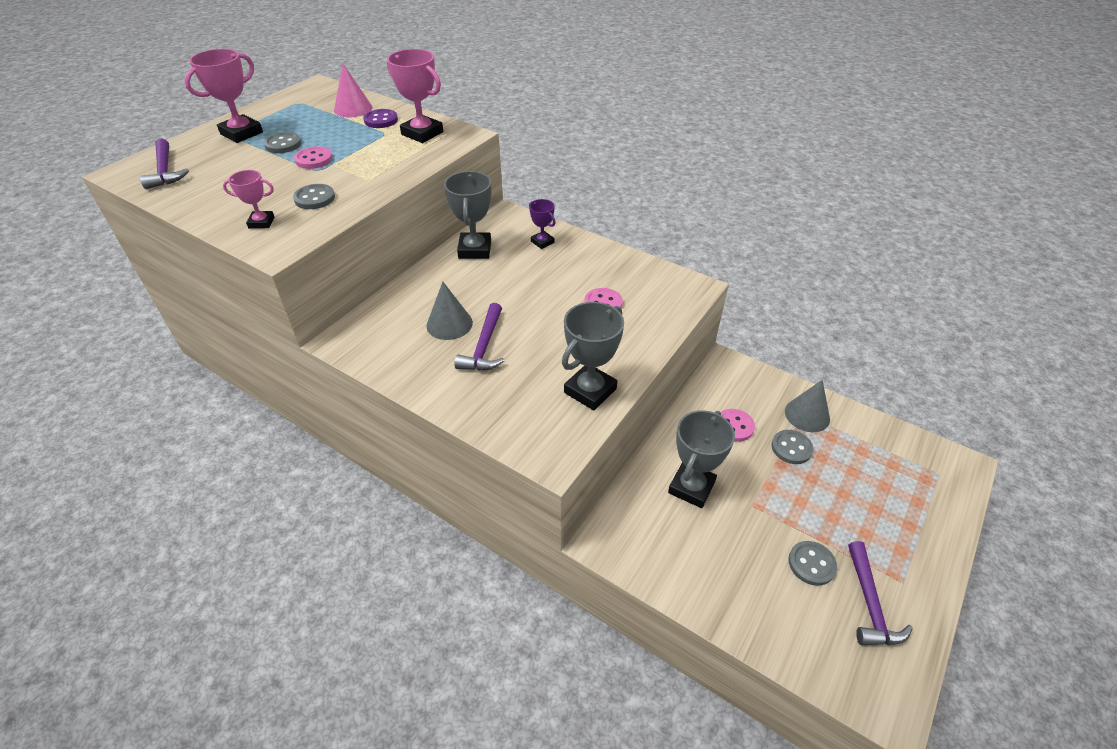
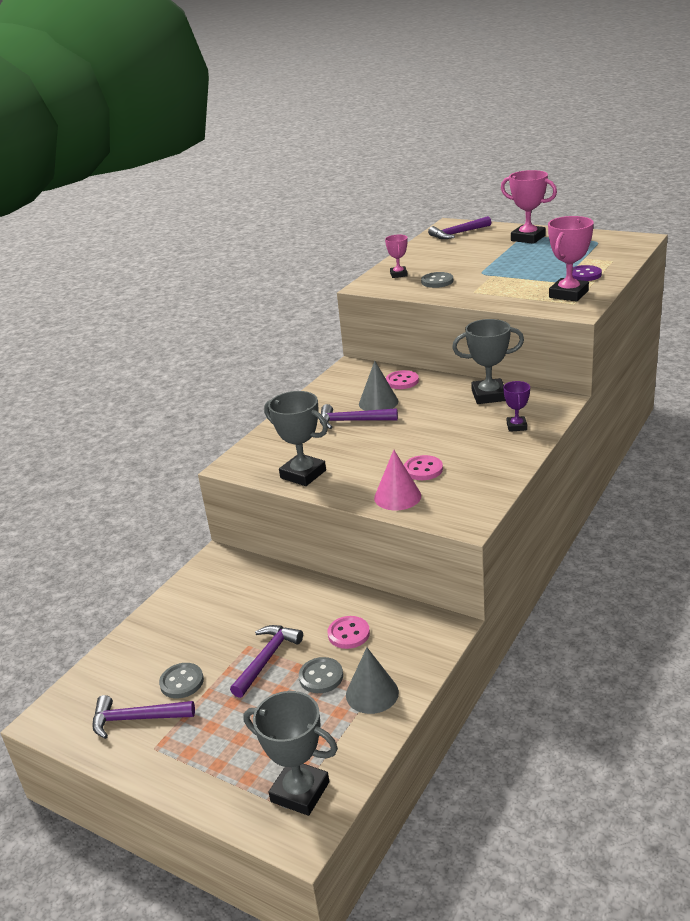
camera: 90 degrees right, 15 degrees down
grey button [264,132,301,153] -> none
pink button [294,146,333,169] -> pink button moved to [386,370,419,389]
pink cone [334,64,373,117] -> pink cone moved to [374,450,421,510]
purple trophy [529,199,556,249] -> purple trophy turned 45 degrees counterclockwise [503,381,530,432]
grey trophy [668,410,735,508] -> grey trophy moved to [244,691,338,816]
none -> purple hammer [230,625,303,698]

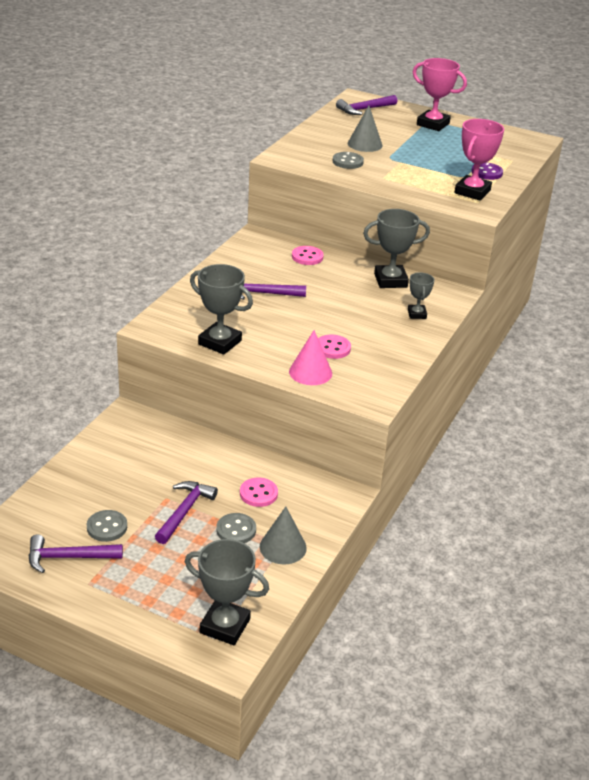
camera: 10 degrees left, 5 degrees up
grey cone [359,361,398,411] -> grey cone moved to [348,106,382,152]
pink trophy [385,234,408,278] -> none
purple trophy [503,381,530,432] -> grey trophy [408,272,434,319]

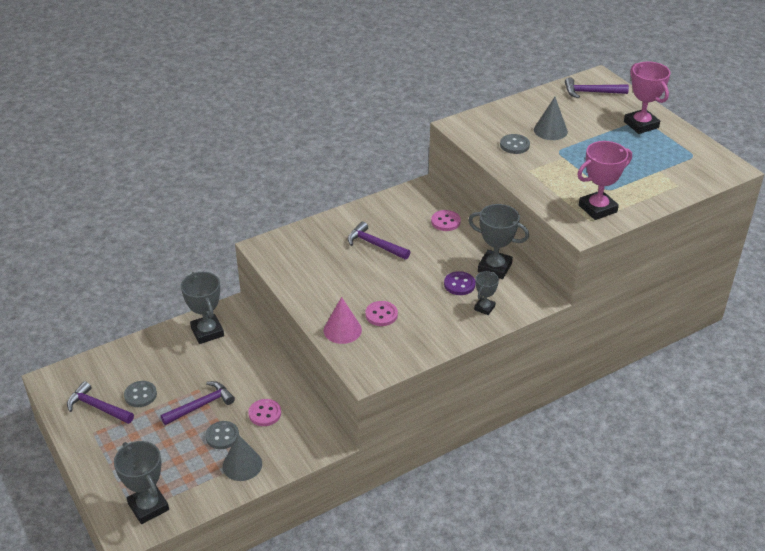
camera: 35 degrees right, 5 degrees up
grey trophy [190,264,253,355] -> grey trophy moved to [181,272,224,344]
purple button [472,163,503,180] -> purple button moved to [444,271,476,295]

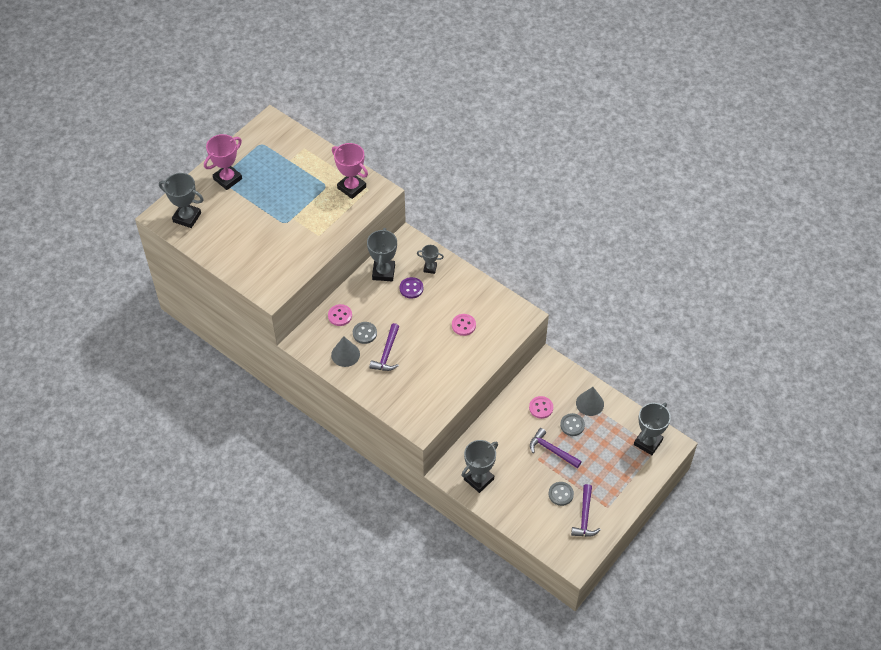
camera: 110 degrees left, 15 degrees up
pink cone [324,297,362,344] -> none
grey button [500,134,530,154] -> grey button moved to [353,322,377,344]
grey cone [534,97,568,140] -> grey cone moved to [331,336,360,367]
purple hammer [565,77,629,98] -> grey trophy [159,173,204,228]

